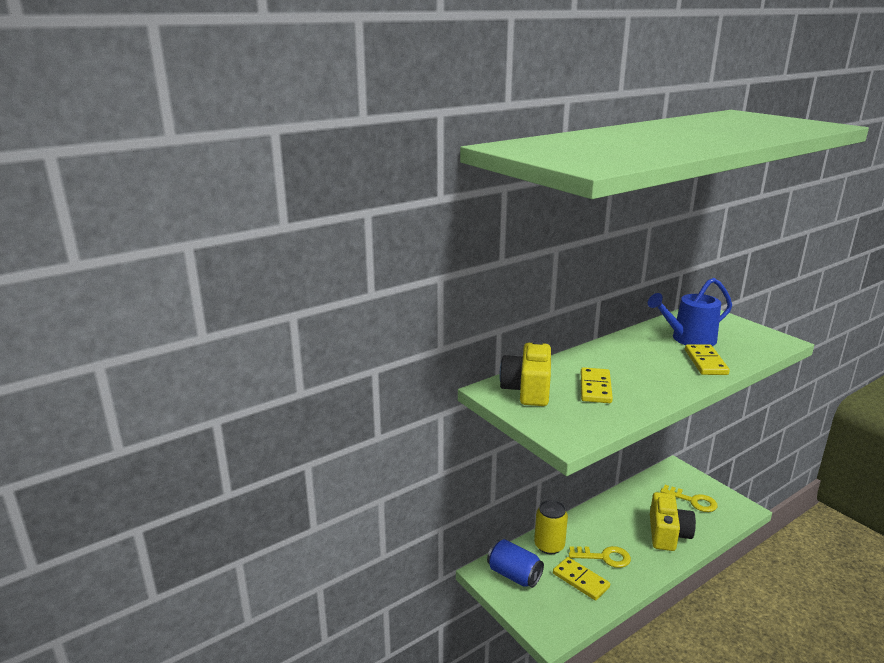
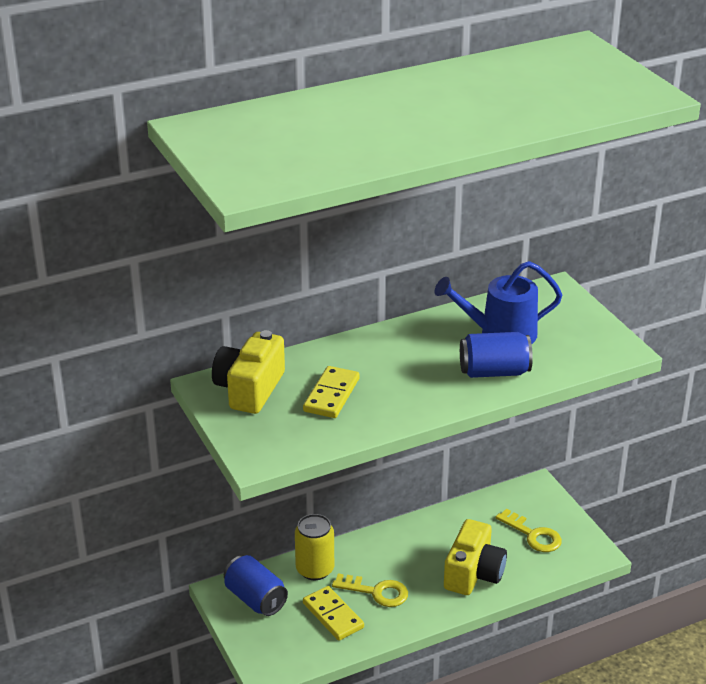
camera: 10 degrees right, 10 degrees up
yellow domino [685,344,730,375] -> blue can [460,332,533,378]

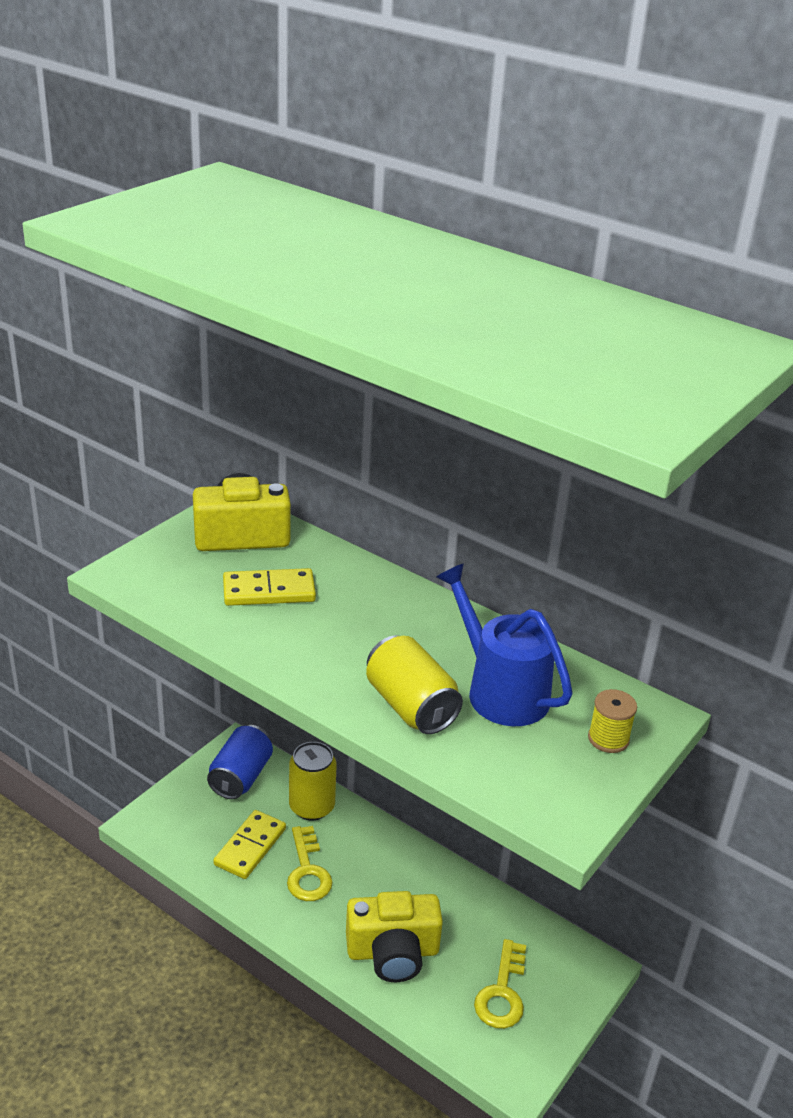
camera: 60 degrees right, 0 degrees up
blue can [460,332,533,378] -> yellow can [366,635,463,734]
none -> yellow spool [588,689,637,753]

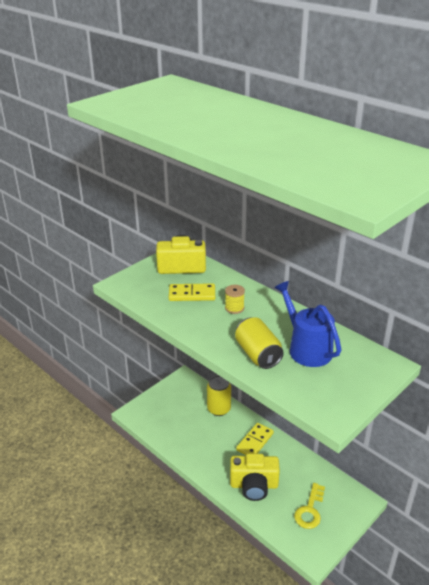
camera: 10 degrees right, 0 degrees up
blue can [207,725,273,799] -> none
yellow domino [214,810,286,879] -> yellow domino moved to [236,423,274,455]
yellow key [287,826,333,901] -> none
yellow spool [588,689,637,753] -> yellow spool moved to [225,285,245,314]

